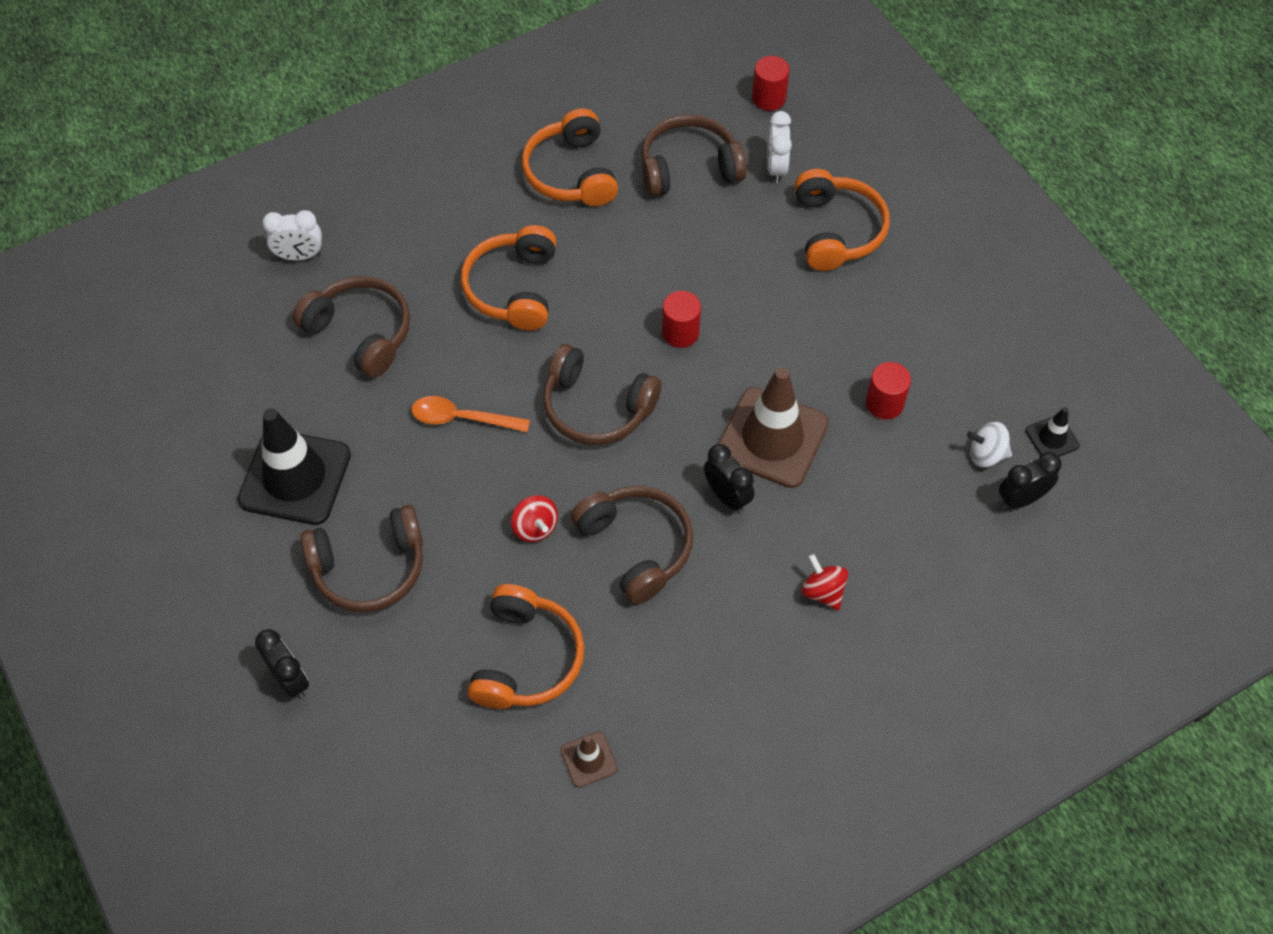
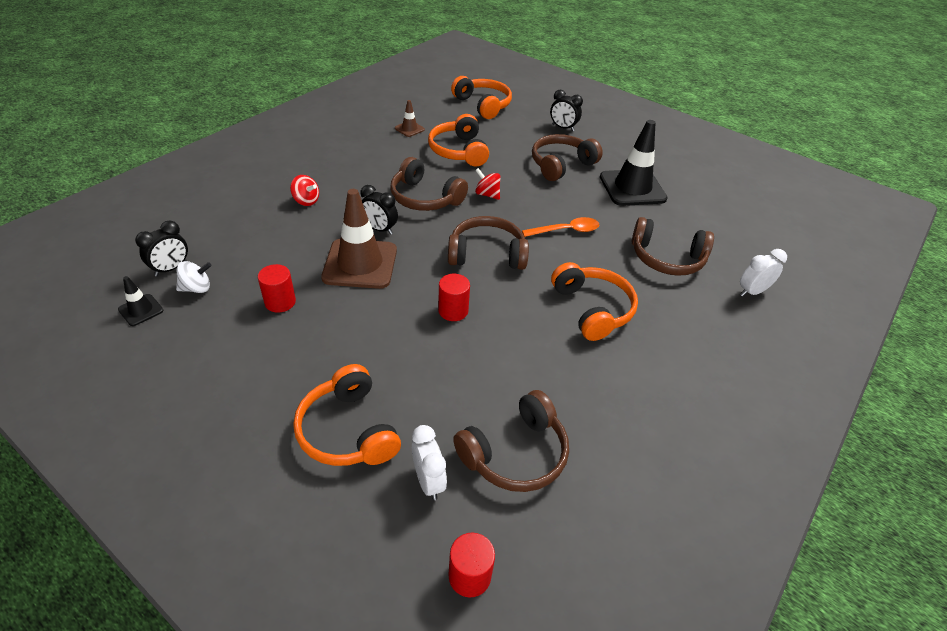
camera: 155 degrees right, 15 degrees down
orange headphones [522,108,618,206] -> orange headphones moved to [451,76,512,119]

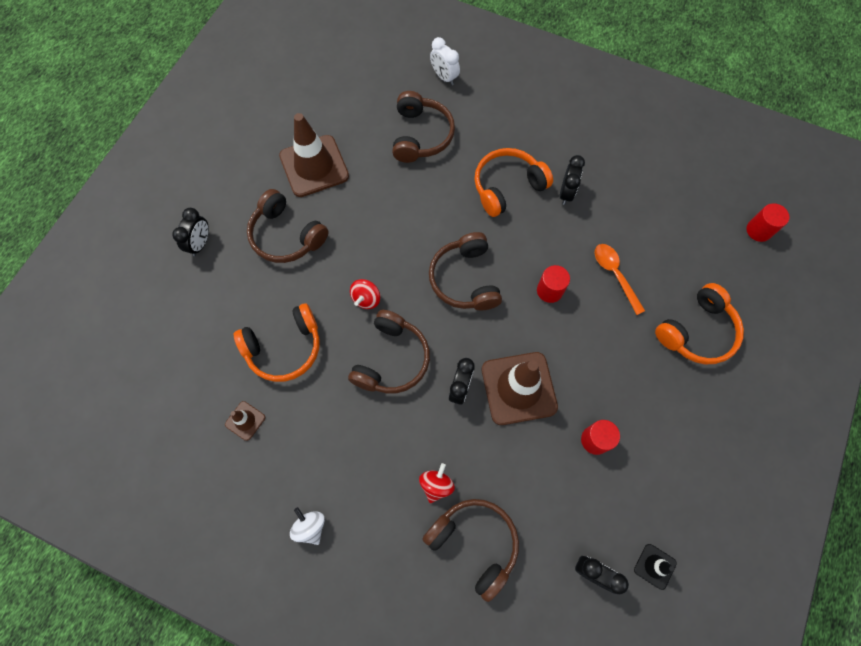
camera: 100 degrees left, 25 degrees up
white spinning top [176,261,211,293] -> white spinning top moved to [290,507,325,545]
white clock [412,425,447,500] -> none
orange headphones [451,76,512,119] -> none
brown headphones [453,390,569,492] -> brown headphones moved to [422,499,519,602]
orange spoon [522,217,599,237] -> orange spoon moved to [595,244,645,315]
black traffic cone [600,120,668,206] -> brown traffic cone [279,113,349,197]
none -> black clock [560,155,585,205]

